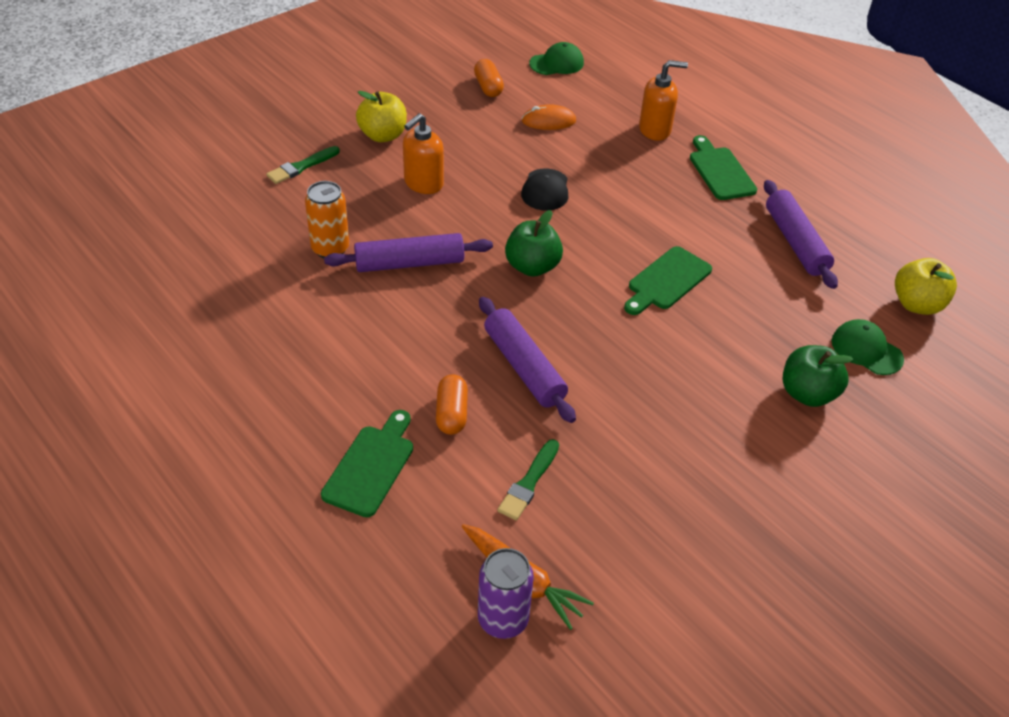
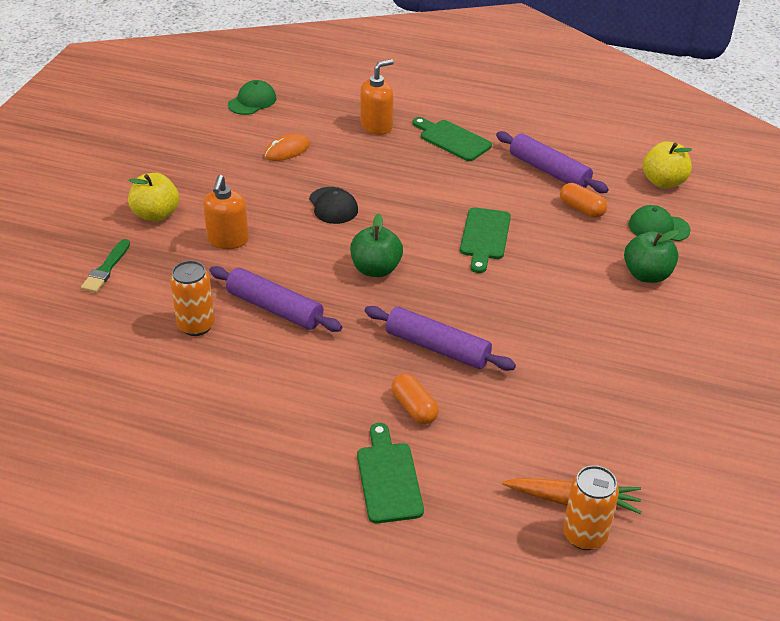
camera: 30 degrees left, 5 degrees down
purple rolling pin [324,233,493,272] -> purple rolling pin turned 75 degrees clockwise [209,266,342,332]
orange capsule [474,59,504,97] -> orange capsule moved to [560,183,607,218]
purple can [478,548,534,639] -> orange can [563,465,619,550]
green brush [497,439,559,520] -> none

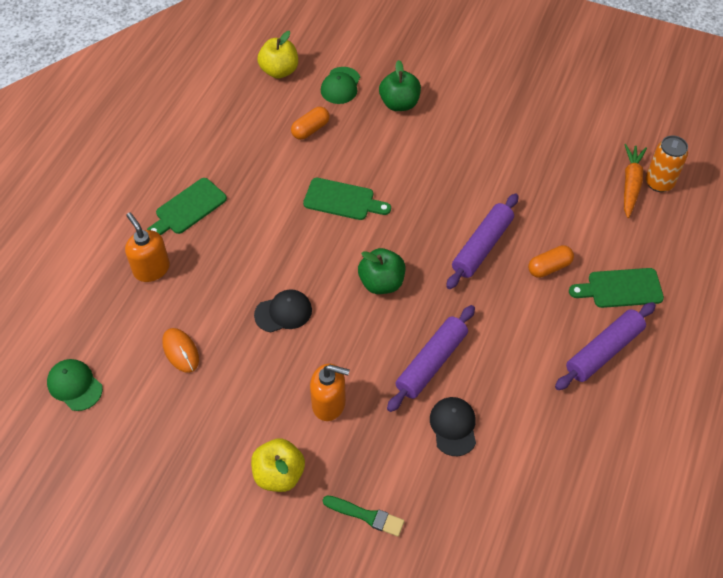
camera: 85 degrees left, 15 degrees up
orange can [170,260,215,336] -> black cap [430,397,476,456]
purple rolling pin [496,131,609,193] -> purple rolling pin moved to [555,302,656,390]

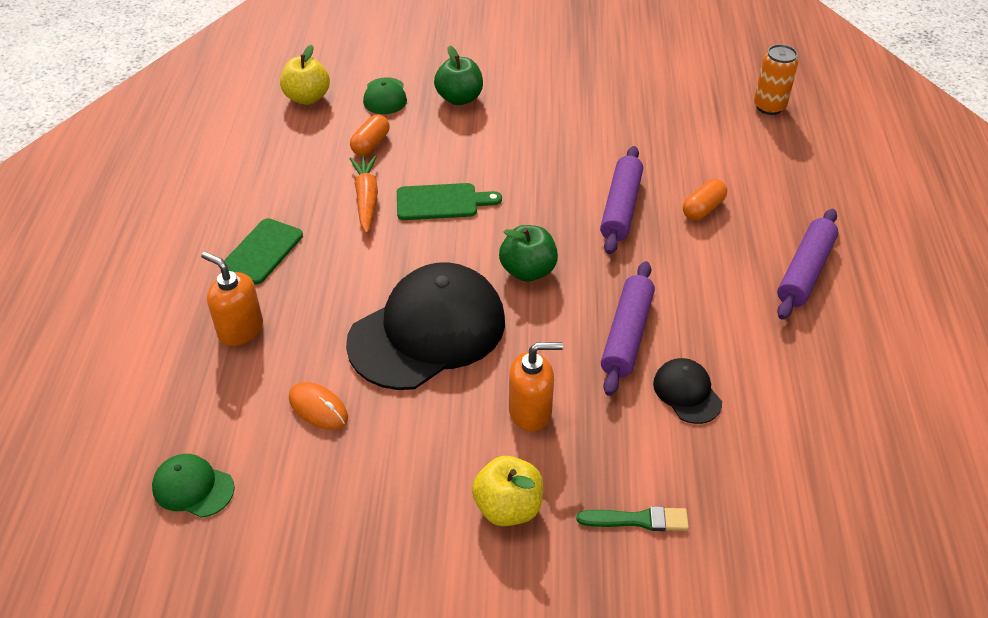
camera: 20 degrees left, 10 degrees down
black cap [254,289,312,333] -> black cap [346,262,505,390], size x2.25
green cutting board [569,268,664,308] -> none
orange carrot [624,144,647,218] -> orange carrot moved to [349,155,378,233]

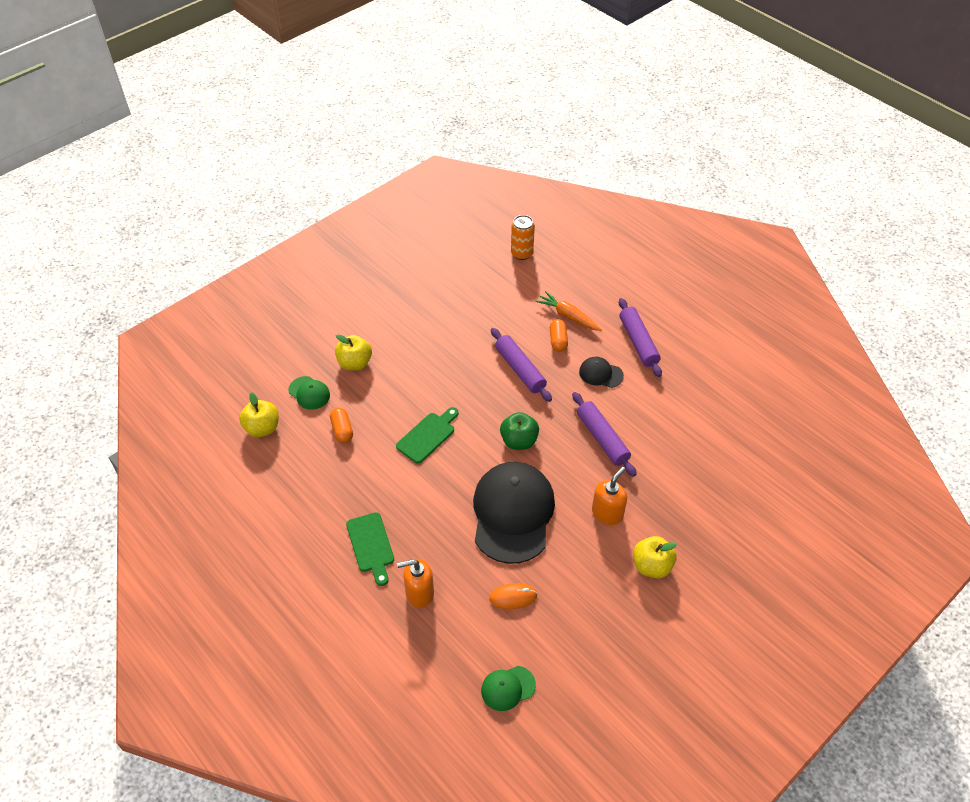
camera: 45 degrees left, 5 degrees up
orange carrot [349,155,378,233] -> orange carrot moved to [535,291,602,331]
green apple [434,46,483,105] -> yellow apple [335,334,372,370]
green brush [577,506,689,531] -> none
black cap [653,358,722,424] -> black cap moved to [579,357,624,388]

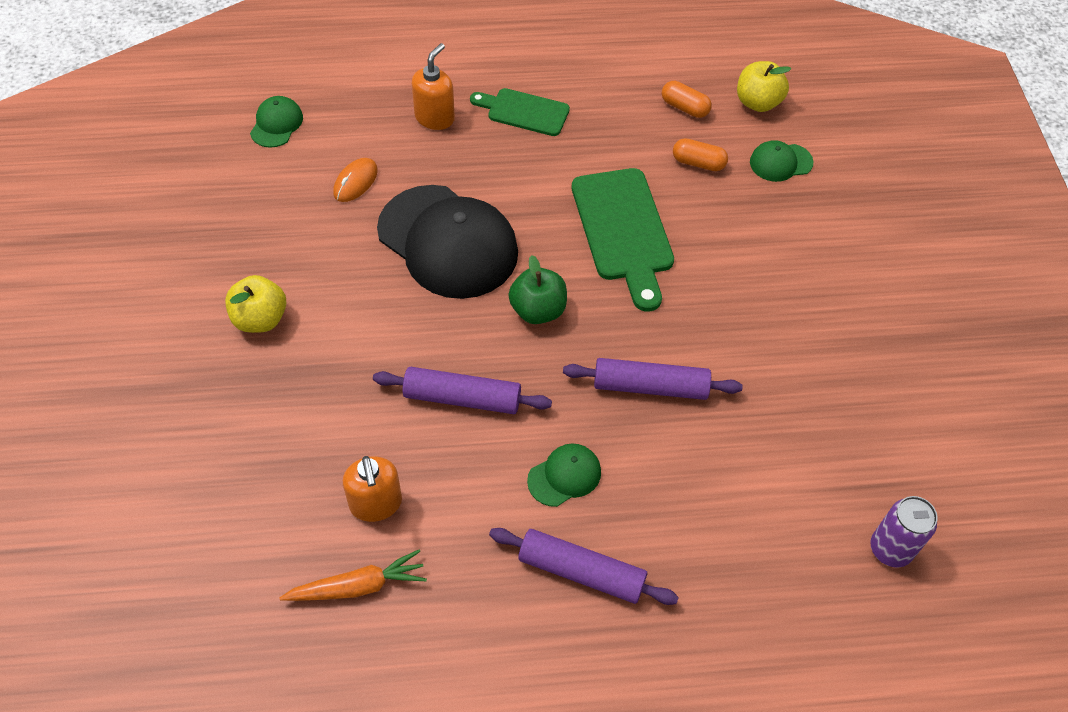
camera: 125 degrees right, 5 degrees up
yellow apple [335,334,372,370] -> none
green cutting board [396,407,459,464] -> green cutting board [572,168,674,311], size x1.62
orange can [511,215,535,260] -> purple can [870,496,938,567]
orange carrot [535,291,602,331] -> orange carrot moved to [280,549,427,601]
orange capsule [550,319,568,352] -> orange capsule moved to [662,81,712,118]
black cap [579,357,624,388] -> green cap [527,444,601,507]
orange soap dispenser [592,467,627,525] -> orange soap dispenser moved to [343,456,402,522]

